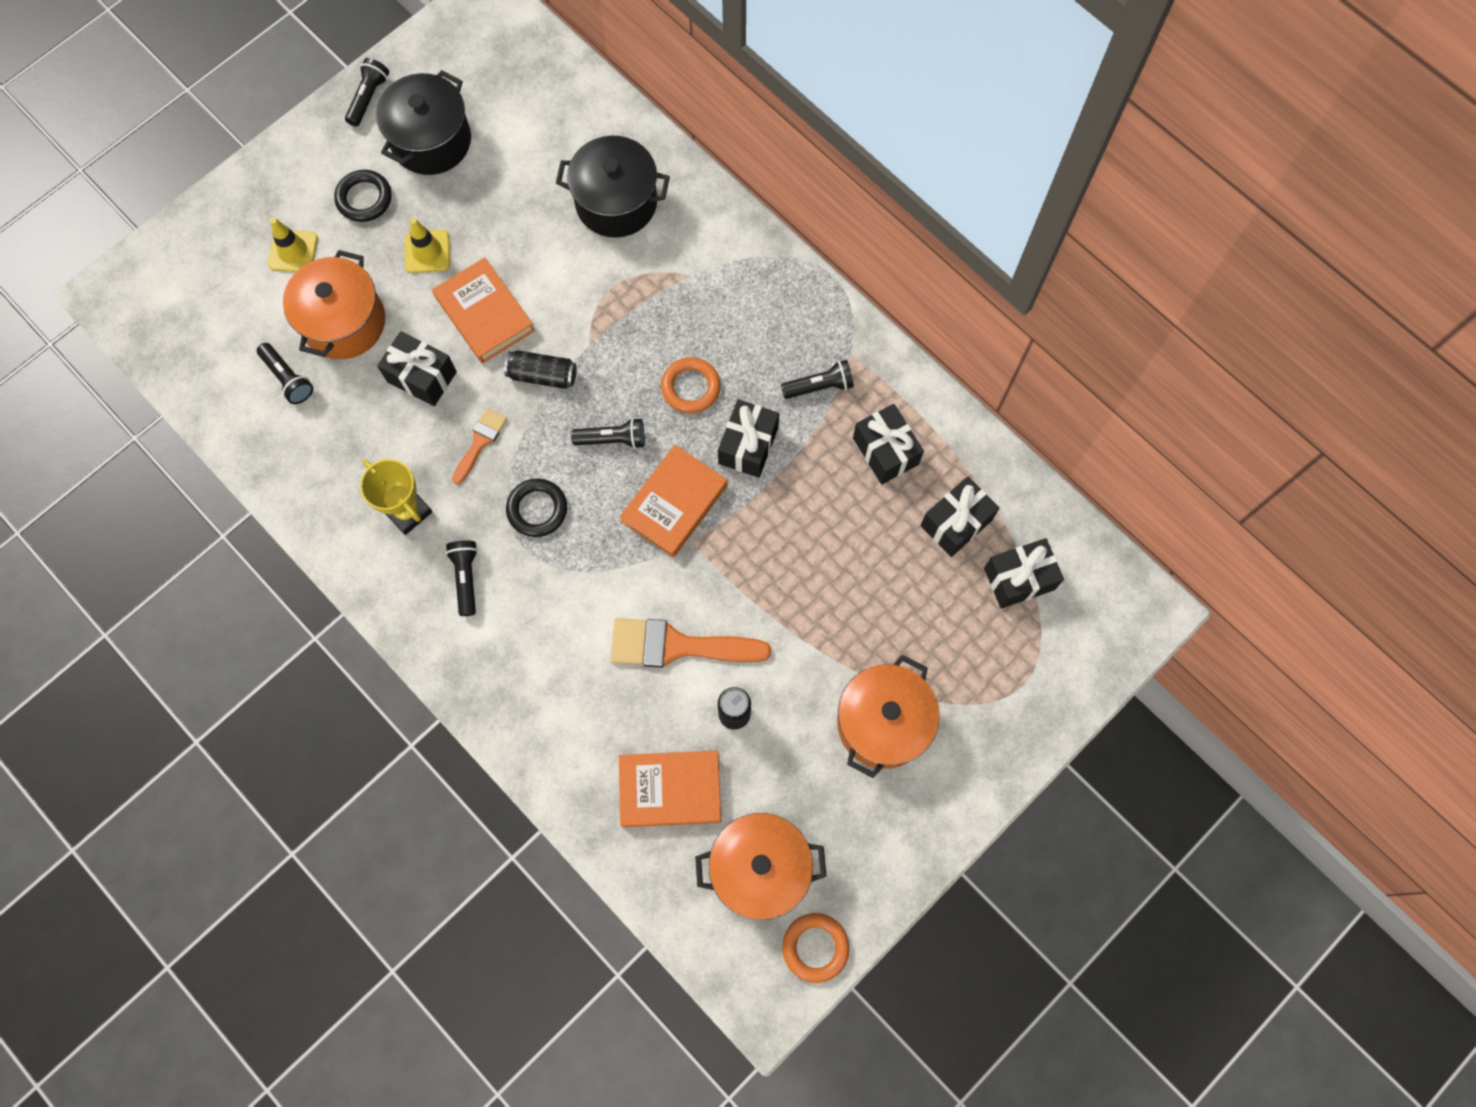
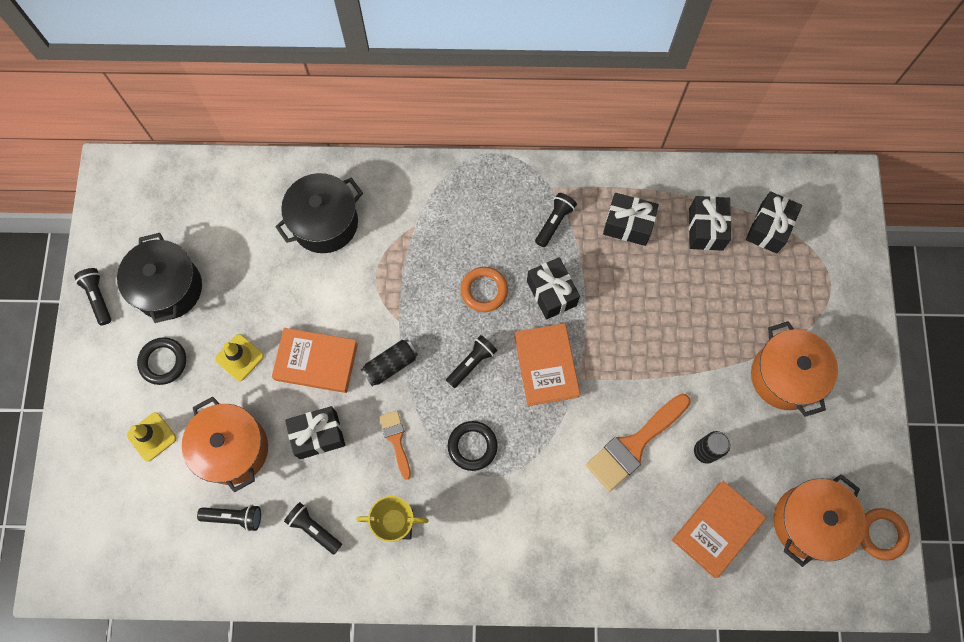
camera: 45 degrees left, 0 degrees up
black flashlight [446,541,478,616] -> black flashlight moved to [284,502,342,554]

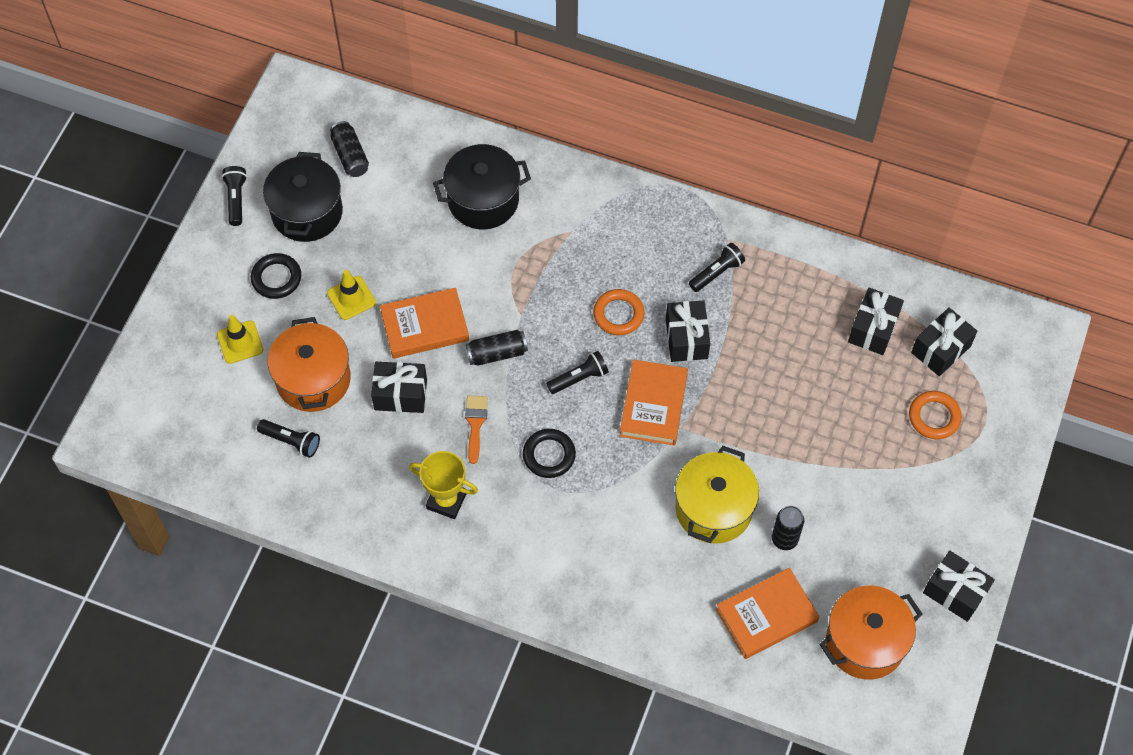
camera: 20 degrees right, 10 degrees down
orange book [272,328,358,393] -> orange book turned 45 degrees counterclockwise [380,288,469,359]
black flashlight [284,502,342,554] -> none
orange brush [586,393,691,491] -> yellow pot [675,446,759,544]
black gift [603,193,659,246] -> black gift moved to [923,551,995,622]
orange pot [751,321,838,417] -> none
orange ring [860,508,910,561] -> orange ring moved to [909,391,962,439]
none -> black can [330,121,369,177]

